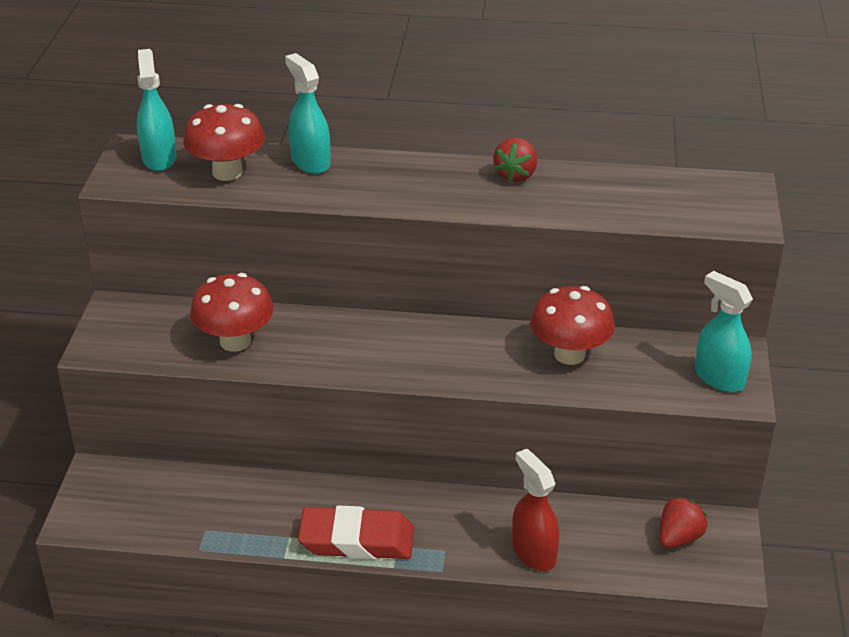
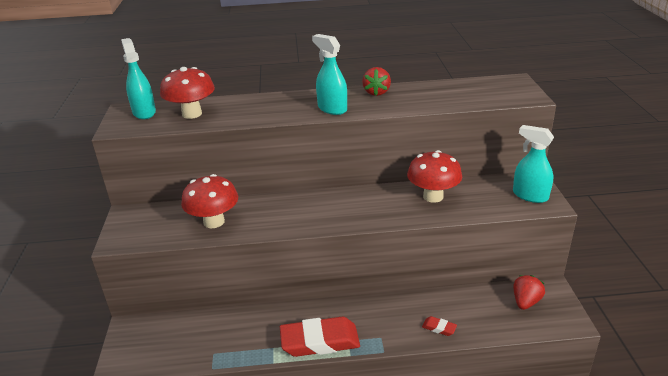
camera: 10 degrees left, 5 degrees down
turquoise spray bottle [285,53,331,174] -> turquoise spray bottle moved to [312,34,347,115]
red spray bottle [512,449,559,571] -> red eraser [422,316,457,336]

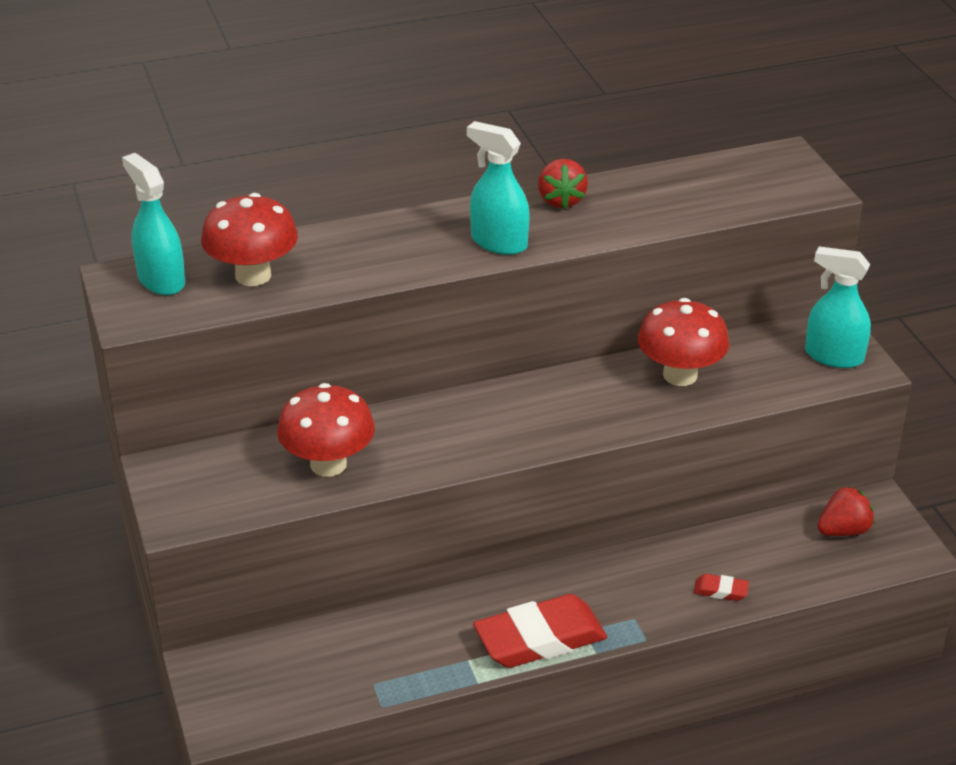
camera: 15 degrees left, 5 degrees up
red strawberry [513,275,545,310] -> red strawberry turned 45 degrees clockwise [818,486,875,536]

